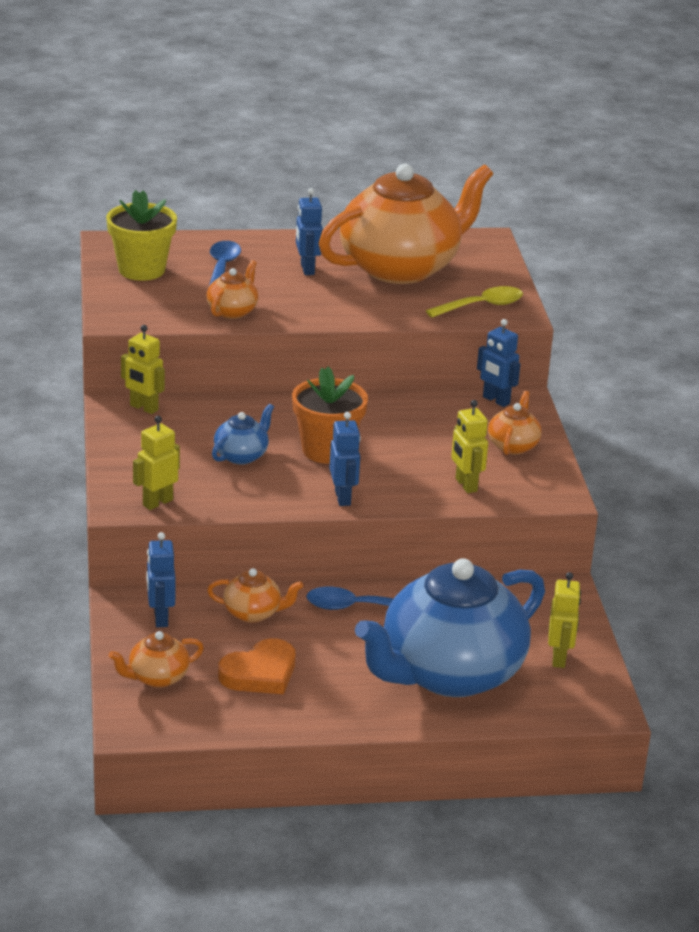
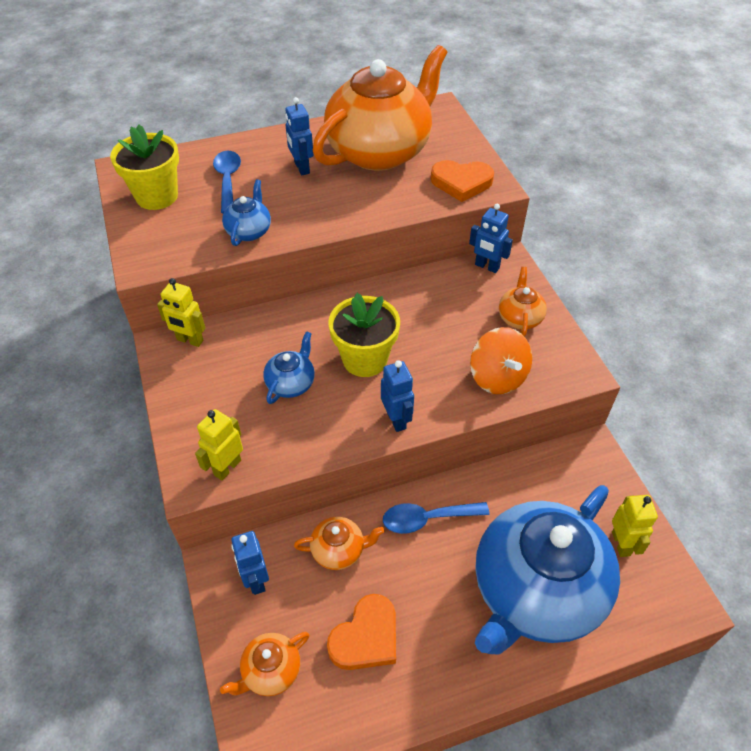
camera: 10 degrees left, 20 degrees up
orange teapot [206,260,259,319] -> blue teapot [222,179,271,246]
orange flower pot [292,367,368,464] -> yellow flower pot [329,293,400,377]
yellow spoon [426,286,523,318] -> orange heart [431,160,494,202]
yellow robot [451,400,488,493] -> orange spinning top [470,327,532,394]

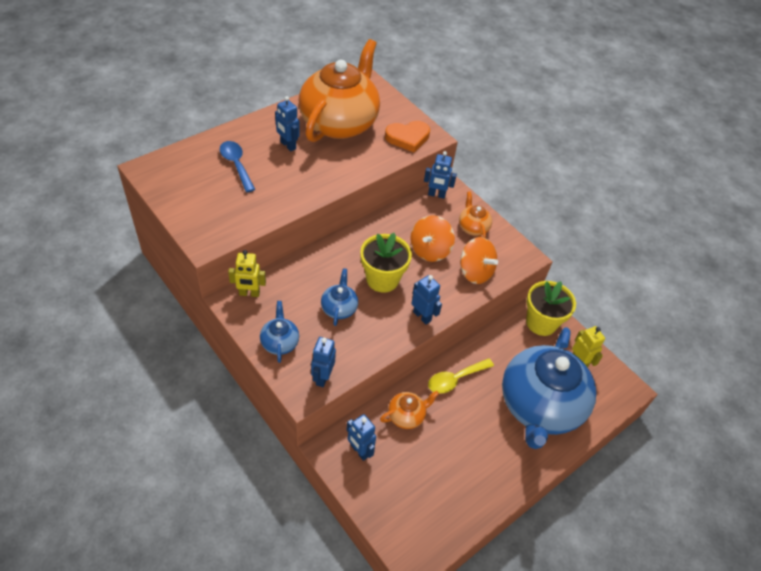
camera: 25 degrees left, 0 degrees up
yellow flower pot [110,125,179,210] -> yellow flower pot moved to [526,281,576,336]
yellow robot [195,409,243,481] -> blue robot [311,337,336,387]
orange teapot [220,632,309,696] -> none
blue teapot [222,179,271,246] -> blue teapot moved to [260,301,299,363]
orange heart [327,594,396,670] -> none
blue spoon [383,502,490,534] -> yellow spoon [428,358,494,394]
none -> orange spinning top [410,215,455,262]

